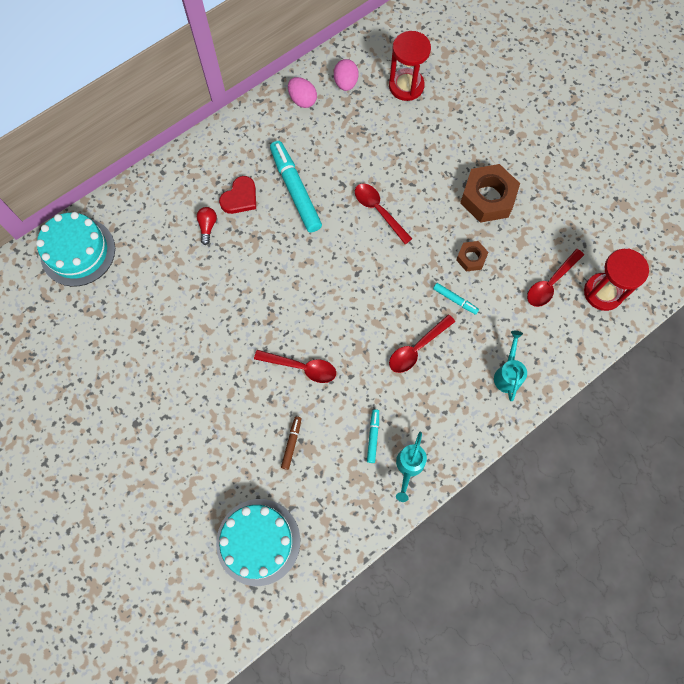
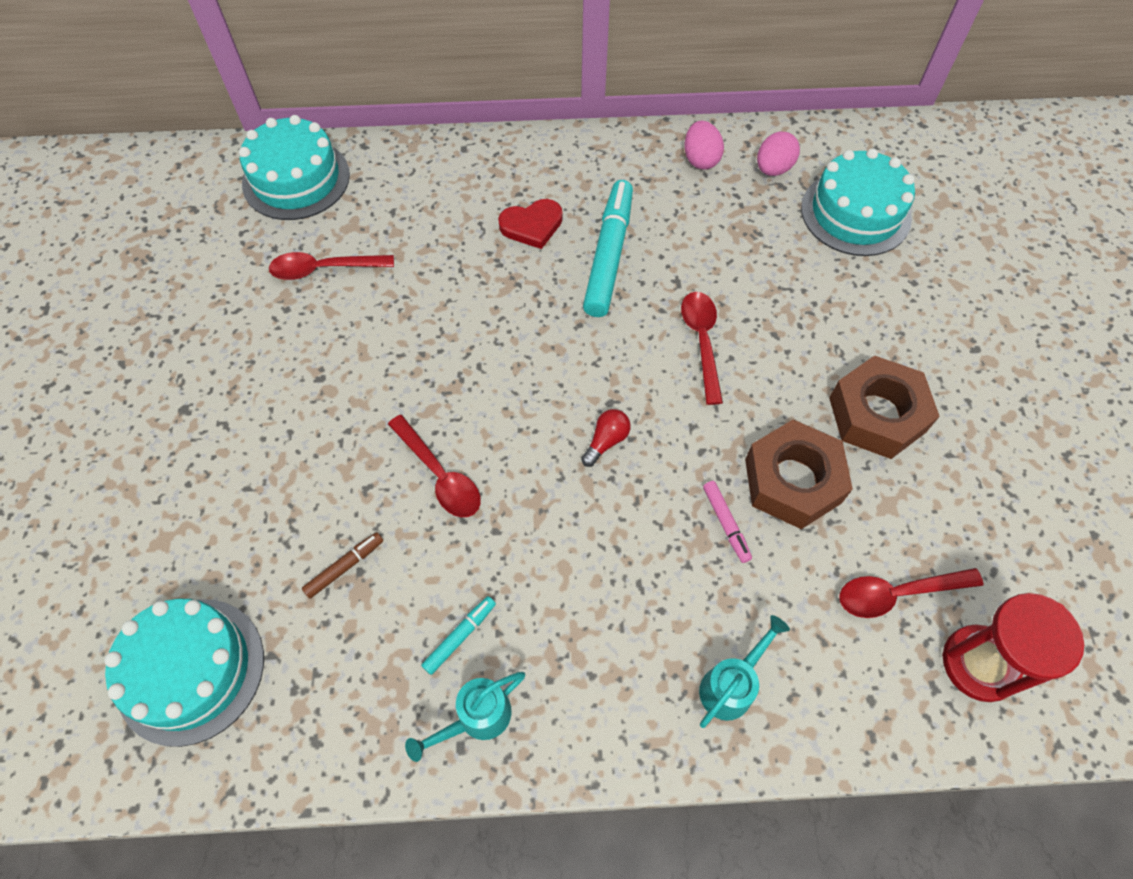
camera: 35 degrees right, 10 degrees down
red light bulb [197,207,217,245] -> red light bulb moved to [581,409,631,467]
red hourglass [389,31,431,101] -> turquoise cake [801,148,915,256]
red spoon [389,314,455,373] -> red spoon moved to [269,252,394,280]
turquoise marker [433,283,479,315] -> pink marker [703,481,752,563]
brown nut [456,241,489,271] -> brown nut [745,420,853,529], size x1.91

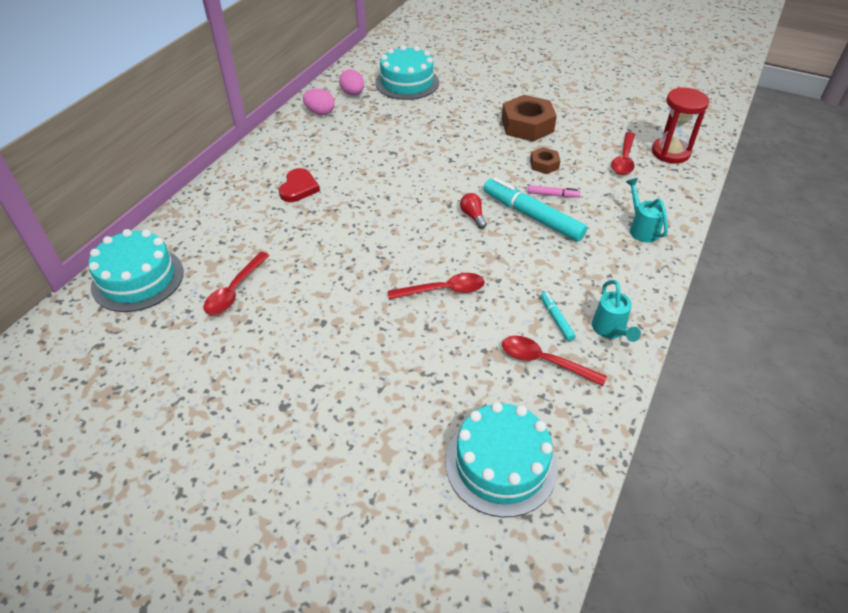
camera: 60 degrees left, 15 degrees down
brown marker [302,532,383,599] -> none
turquoise marker [583,180,633,317] -> turquoise marker moved to [483,178,587,242]
red spoon [681,292,723,405] -> red spoon moved to [502,336,607,386]
brown nut [745,420,853,529] -> brown nut [530,147,561,174], size x0.52

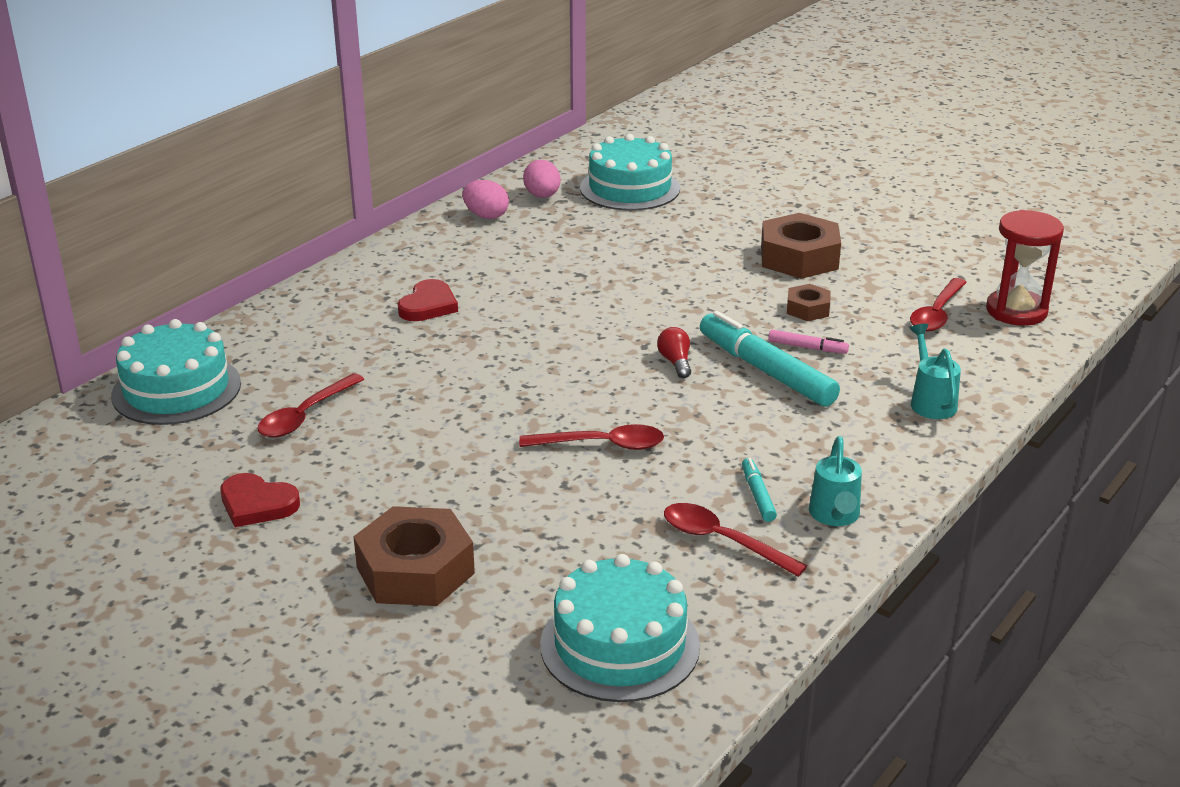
camera: 10 degrees right, 15 degrees down
none -> red heart [221,473,300,527]
none -> brown nut [353,506,475,606]

